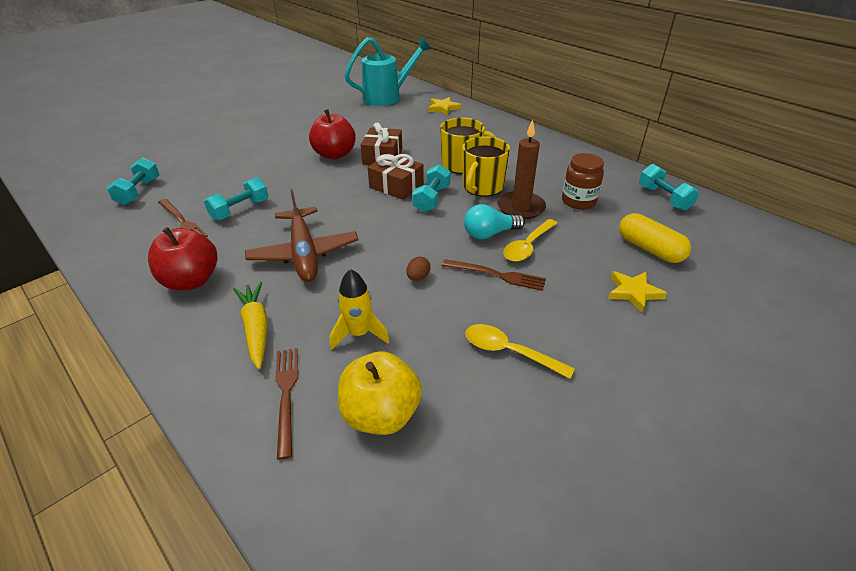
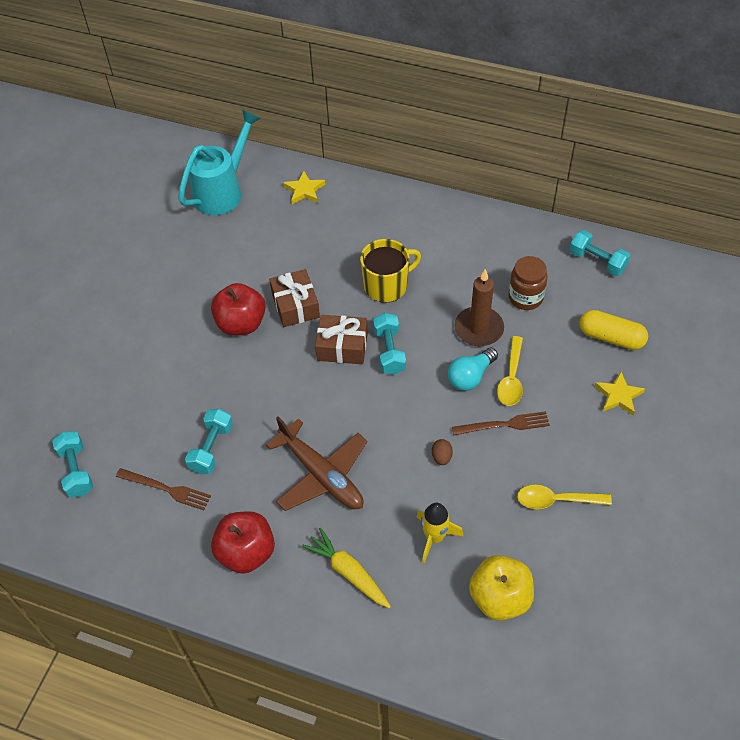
camera: 25 degrees left, 15 degrees up
brown fork [275,348,298,460] -> none
yellow mug [462,136,510,196] -> none

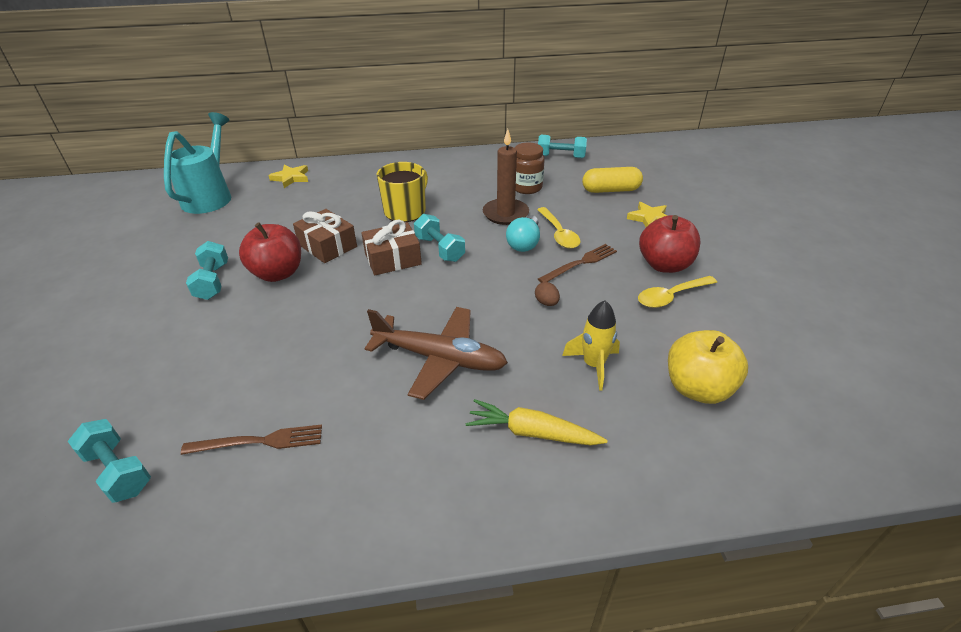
camera: 30 degrees left, 15 degrees down
turquoise dumbbell [185,409,233,474] -> turquoise dumbbell moved to [186,241,228,300]
red apple [211,511,275,574] -> red apple moved to [639,215,700,273]

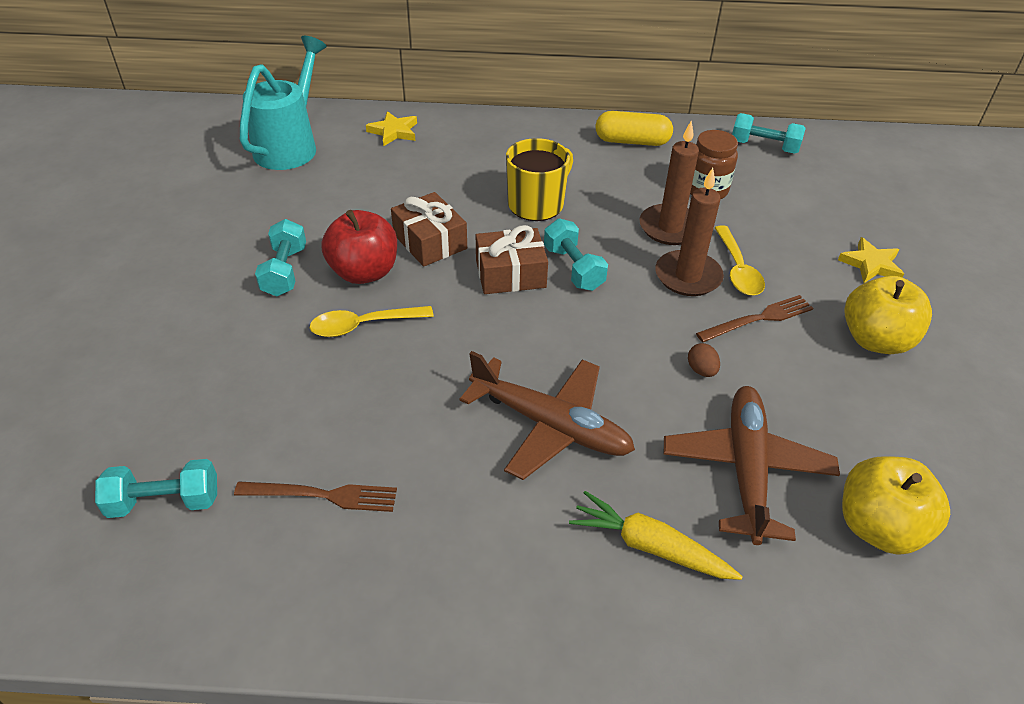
camera: 10 degrees right, 5 degrees up
turquoise dumbbell [68,419,151,503] -> turquoise dumbbell turned 60 degrees counterclockwise [95,459,217,518]
turquoise light bulb [506,215,540,252] -> brown candle [655,168,724,296]
yellow rocket [562,300,620,391] -> brown plane [664,386,840,545]
yellow capsule [582,167,643,193] -> yellow capsule moved to [595,111,673,146]
yellow spoon [638,276,717,308] -> yellow spoon moved to [310,306,434,337]
red apple [639,215,700,273] -> yellow apple [844,276,932,354]

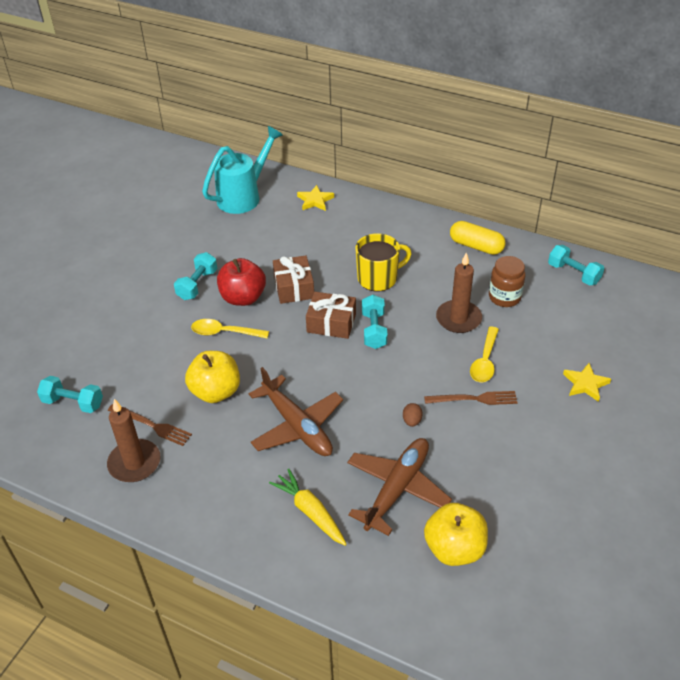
camera: 25 degrees right, 0 degrees up
brown candle [655,168,724,296] -> brown candle moved to [107,399,160,482]
yellow apple [844,276,932,354] -> yellow apple moved to [185,351,240,403]

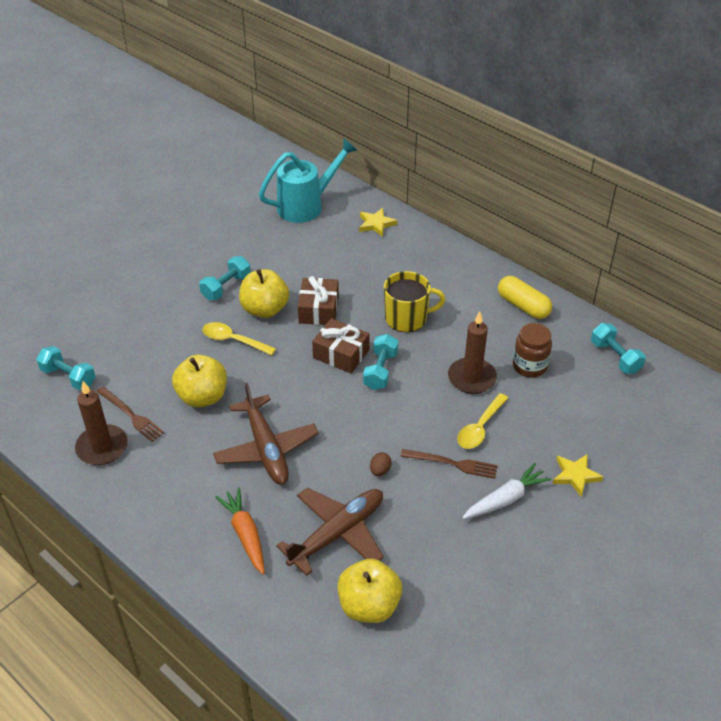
camera: 15 degrees right, 0 degrees up
red apple [217,258,266,306] -> yellow apple [239,269,289,318]
yellow carrot [269,469,347,546] -> orange carrot [215,487,265,574]
none -> white carrot [462,463,552,519]

